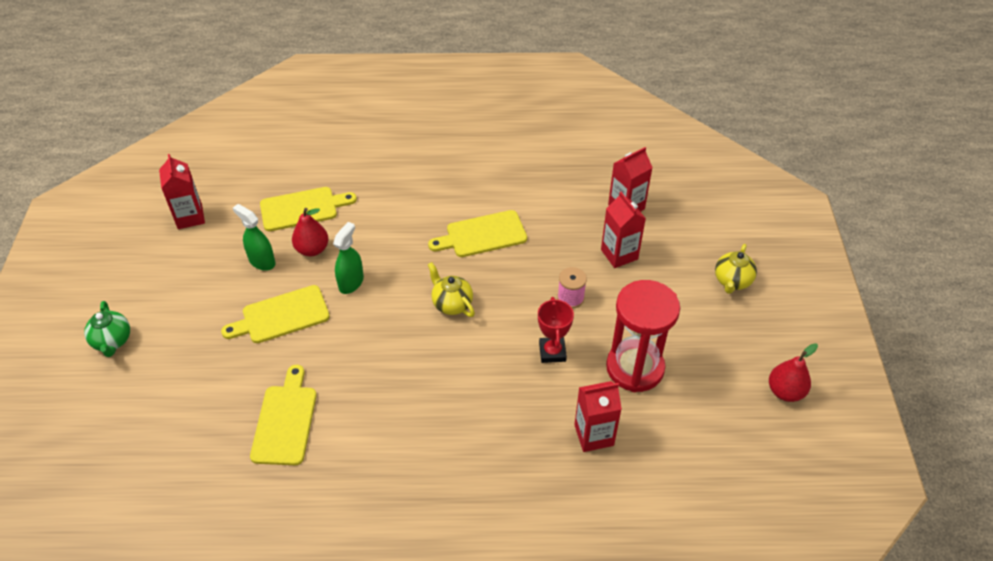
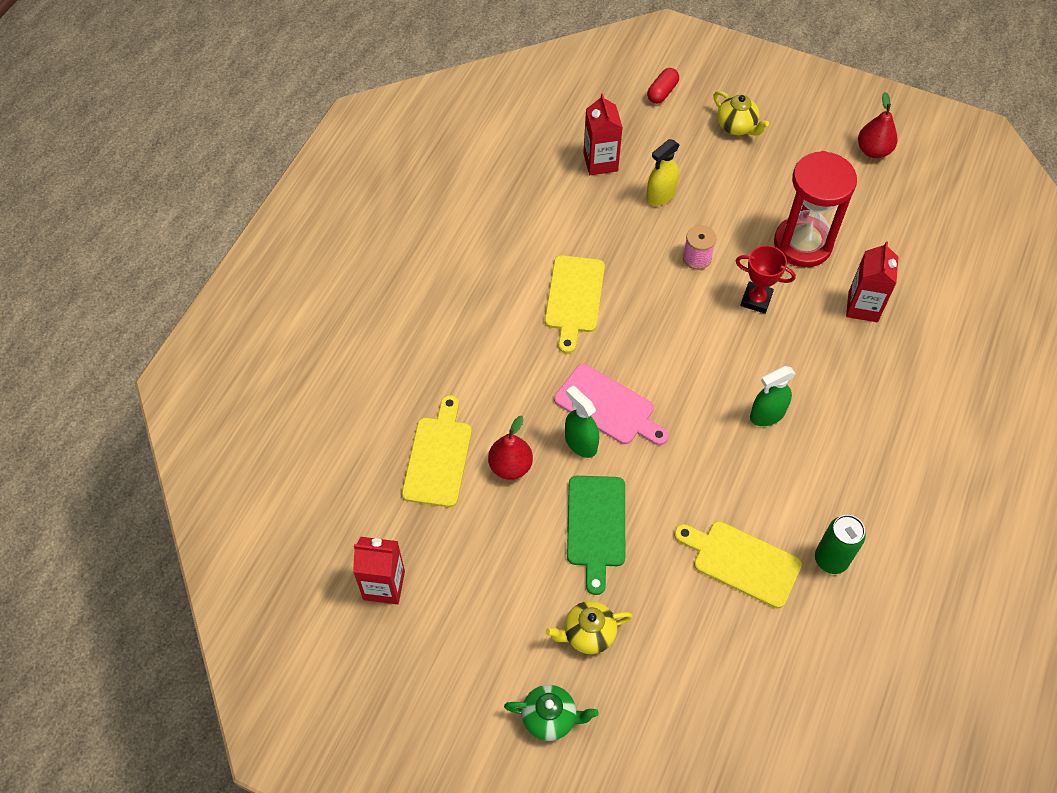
camera: 65 degrees left, 10 degrees up
yellow cutting board [221,285,330,343] -> green cutting board [567,476,625,595]
green spray bottle [233,204,276,271] -> green spray bottle moved to [750,366,795,426]
yellow teapot [428,262,475,317] -> yellow teapot moved to [545,601,633,654]
red carton [601,192,646,268] -> yellow spray bottle [646,139,679,206]
none -> pink cutting board [554,364,669,445]
none -> red capsule [647,68,679,104]
none -> green can [815,515,866,574]

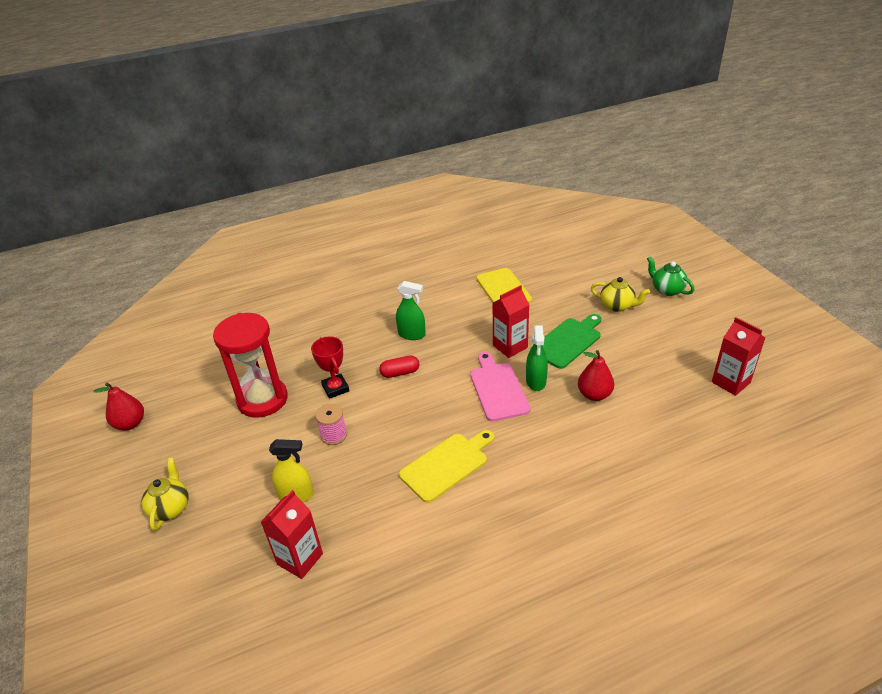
camera: 135 degrees left, 20 degrees down
yellow cutting board [402,395,472,507] -> none
red capsule [647,68,679,104] -> red capsule moved to [379,355,419,378]
green can [815,515,866,574] -> none
red carton [846,241,898,322] -> red carton moved to [493,285,530,358]

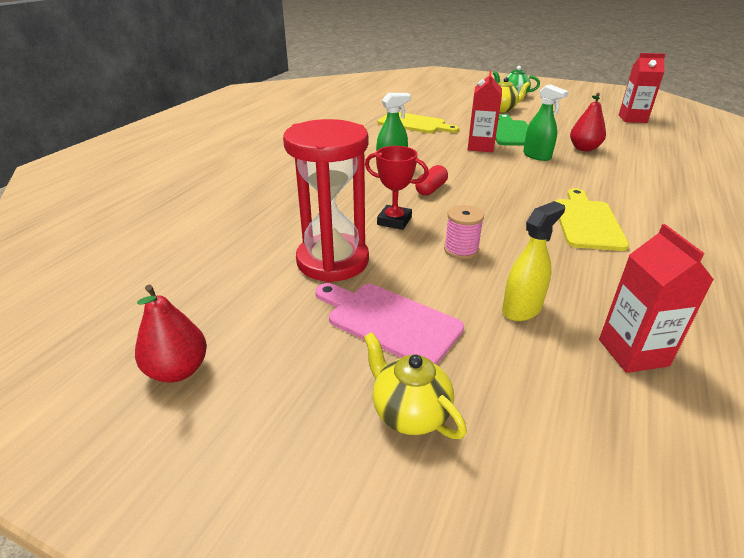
camera: 45 degrees left, 5 degrees down
pink cutting board [470,352,531,421] -> pink cutting board moved to [315,283,464,365]

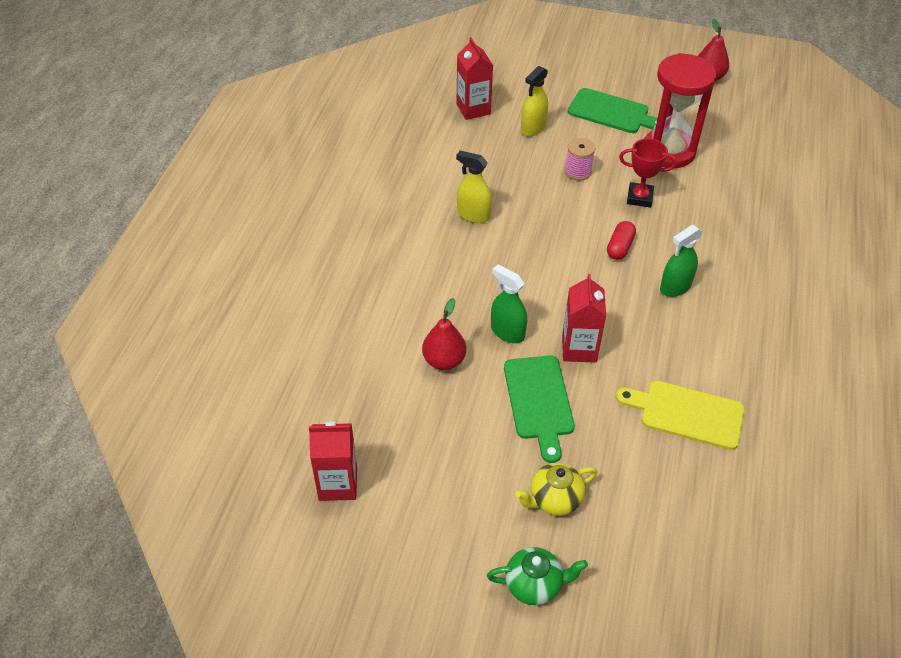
camera: 170 degrees right, 15 degrees up
pink cutting board [315,283,464,365] -> green cutting board [568,88,657,133]
yellow teapot [364,332,467,439] -> none
yellow cutting board [555,188,629,251] -> yellow spray bottle [456,151,492,223]

